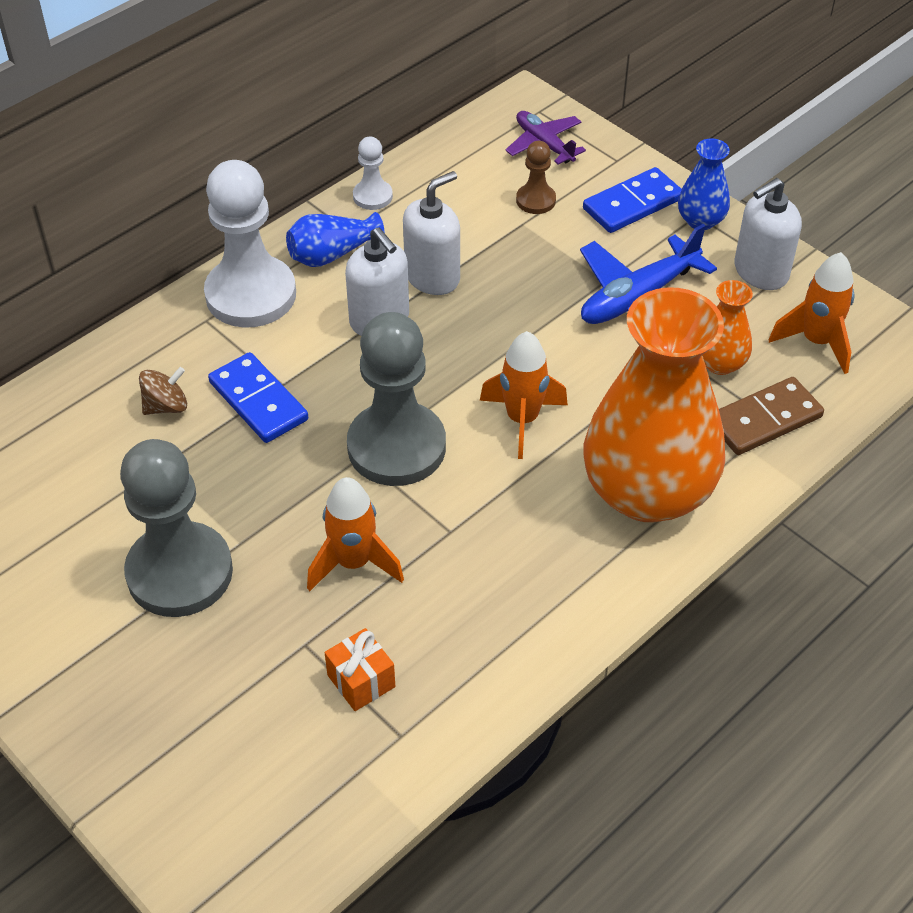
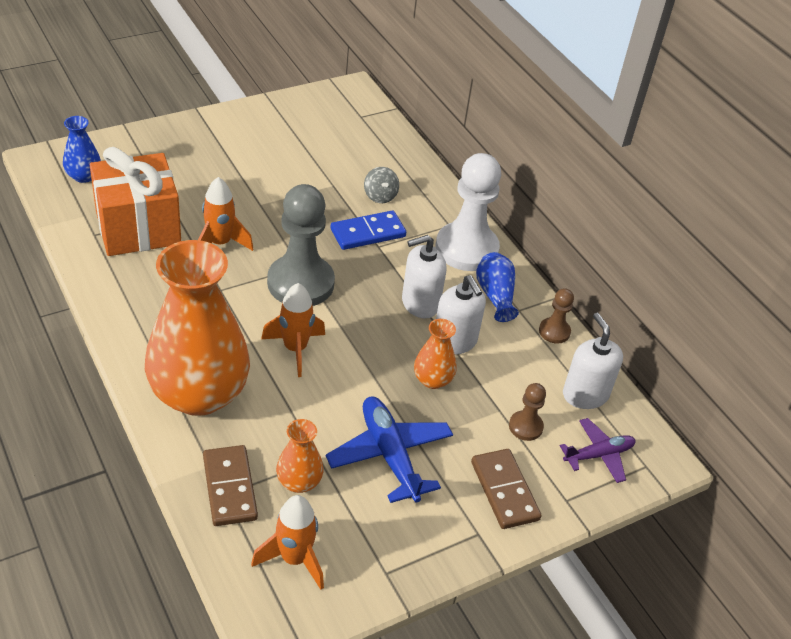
camera: 100 degrees right, 5 degrees down
grey pawn [120,439,233,617] -> none
brown spinning top [139,367,187,415] -> grey spinning top [364,167,399,203]
orange gift [325,628,395,711] -> orange gift [90,147,181,256], size x2.42
white pawn [353,137,393,210] -> brown pawn [539,288,574,344]
blue domino [583,167,682,233] -> brown domino [471,449,542,529]
blue vase [678,138,730,230] -> blue vase moved to [63,116,101,183]
white soap dispenser [734,178,802,290] -> white soap dispenser moved to [563,313,623,409]
none -> orange vase [414,319,457,389]

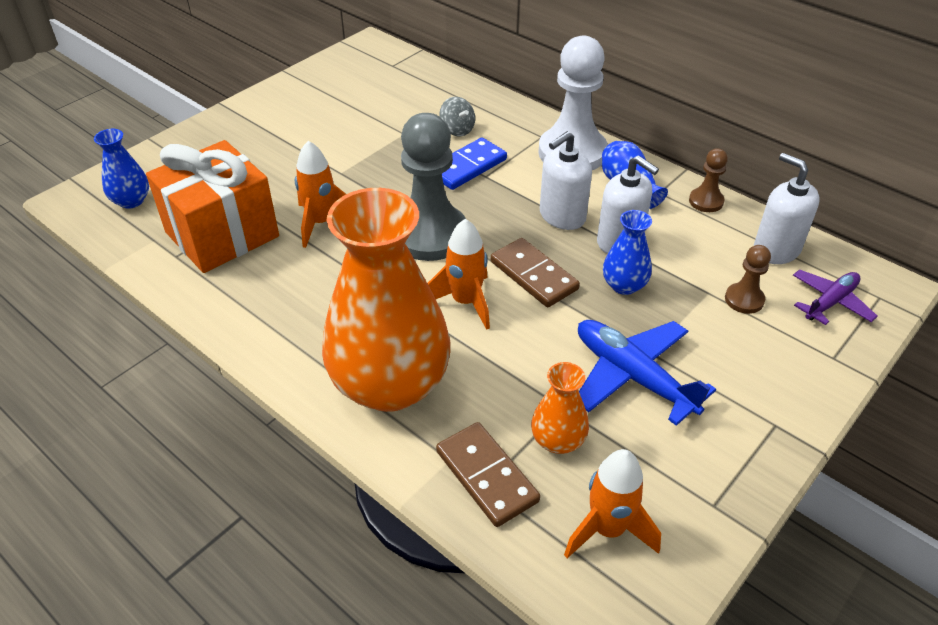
camera: 15 degrees left, 0 degrees up
orange vase [414,319,457,389] -> blue vase [603,210,652,295]
brown domino [471,449,542,529] -> brown domino moved to [491,238,580,307]

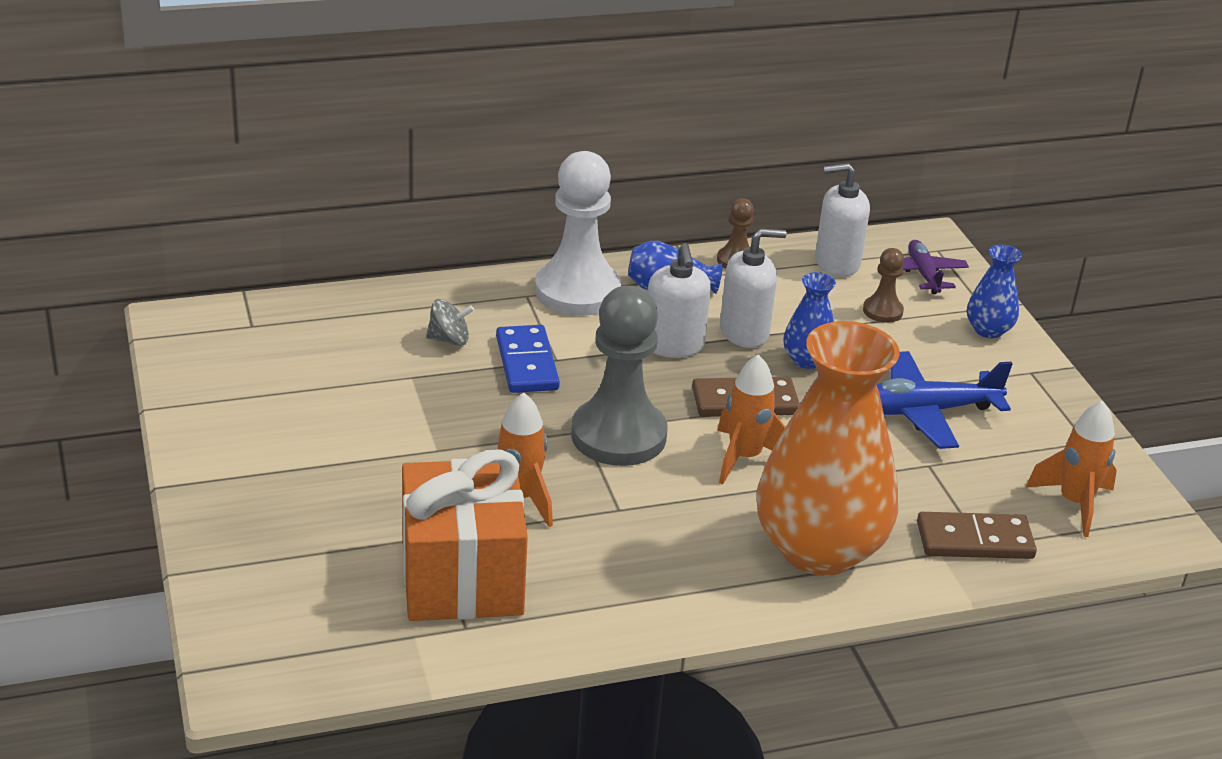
camera: 60 degrees left, 10 degrees down
blue vase [94,129,149,209] -> blue vase moved to [967,245,1022,338]
orange vase [531,362,589,454] -> none

